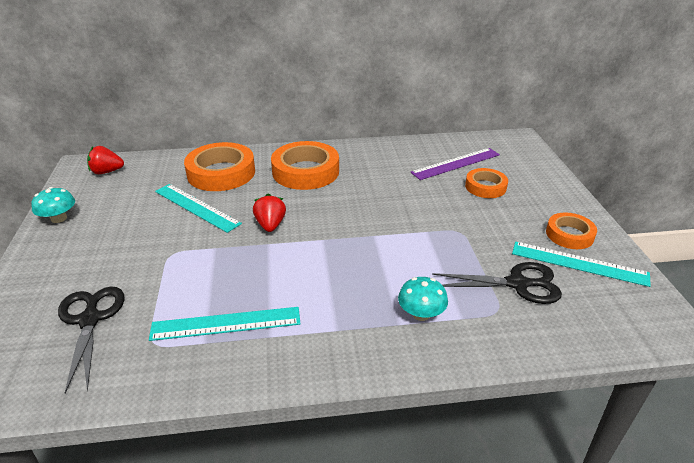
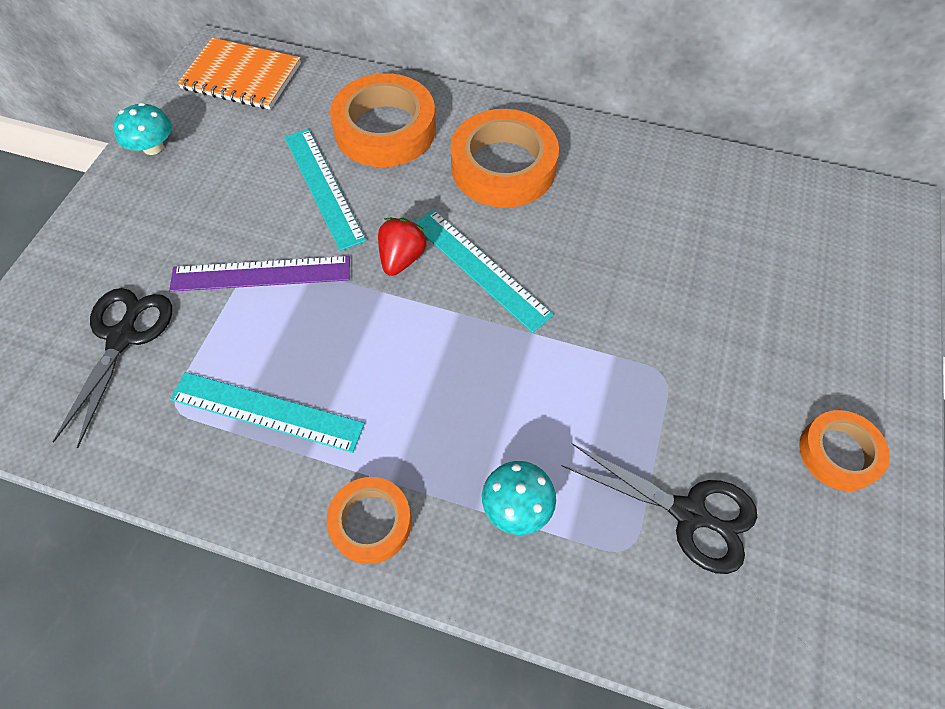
camera: 25 degrees right, 25 degrees up
red strawberry [87,146,124,174] -> orange notebook [177,37,301,110]
purple ruler [410,148,500,180] -> purple ruler moved to [169,256,350,292]
orange tape [465,168,508,198] -> orange tape moved to [327,477,412,564]
turquoise ruler [512,242,651,287] -> turquoise ruler moved to [415,210,554,333]

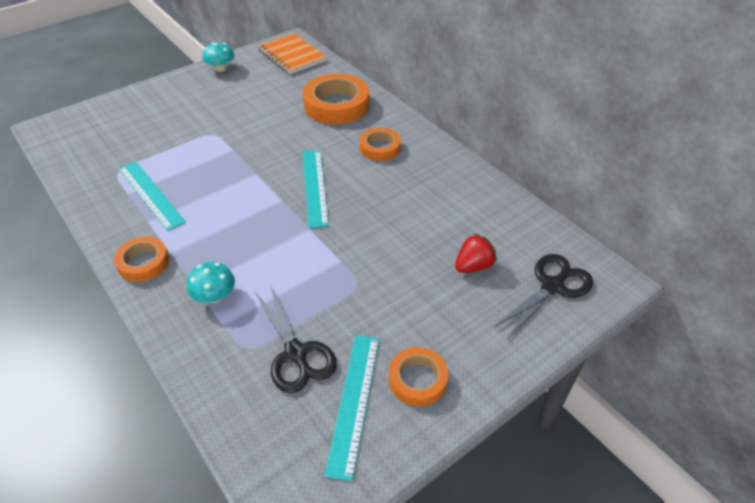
camera: 35 degrees right, 15 degrees down
black scissors [53,288,172,448] -> black scissors moved to [493,254,593,339]
purple ruler [169,256,350,292] -> none
turquoise ruler [284,129,366,251] -> turquoise ruler moved to [325,336,379,481]
red strawberry [378,218,428,276] -> red strawberry moved to [455,233,497,273]
orange tape [450,109,559,208] -> orange tape [360,128,401,161], size x0.58

